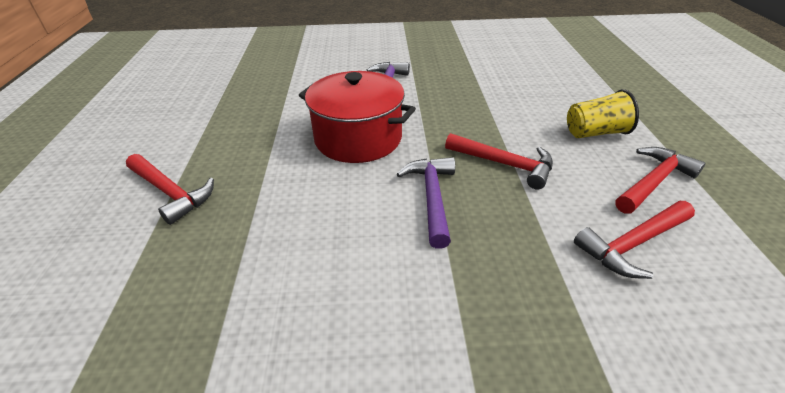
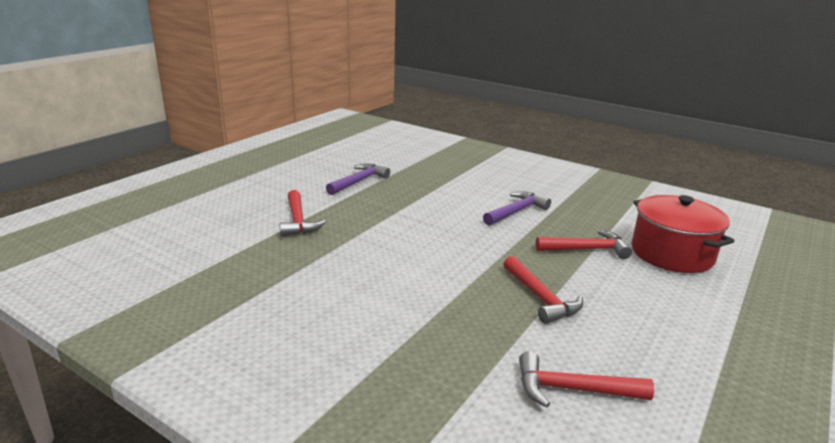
camera: 35 degrees right, 15 degrees down
red pot [299,71,416,163] -> red pot moved to [632,195,734,273]
purple hammer [397,157,455,249] -> purple hammer moved to [326,164,390,195]
yellow cup [567,89,639,138] -> none
red hammer [615,147,705,214] -> red hammer moved to [536,230,632,259]

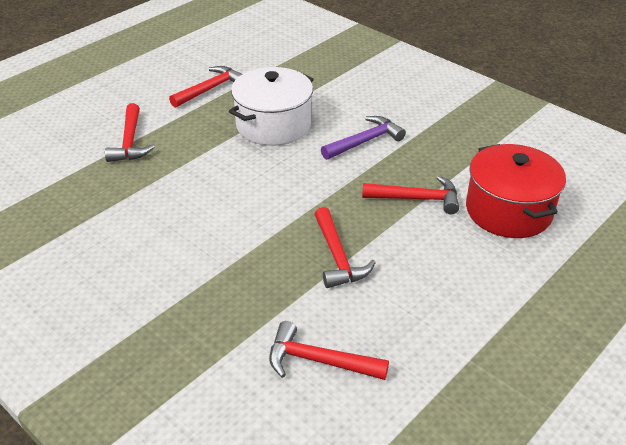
camera: 10 degrees right, 15 degrees up
purple hammer [326,164,390,195] -> red hammer [169,66,242,108]
none -> white pot [229,67,314,146]

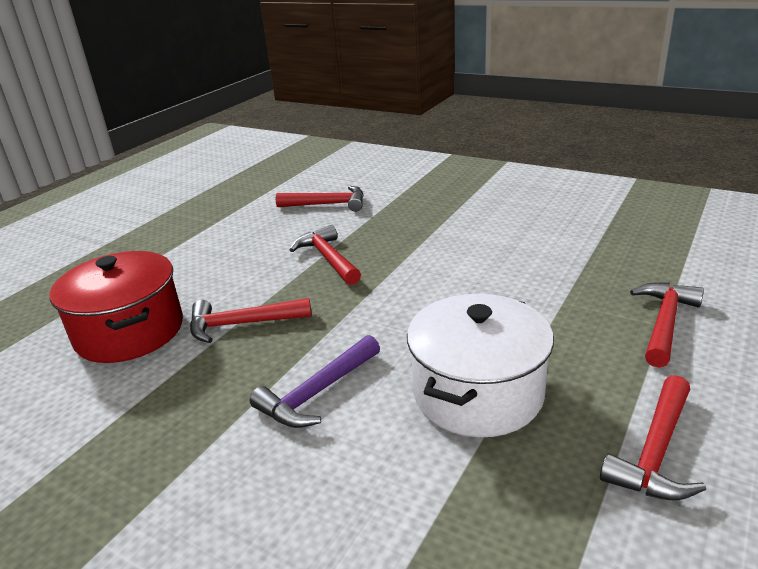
camera: 170 degrees right, 10 degrees down
red hammer [105,103,154,162] -> red hammer turned 45 degrees clockwise [630,282,704,368]

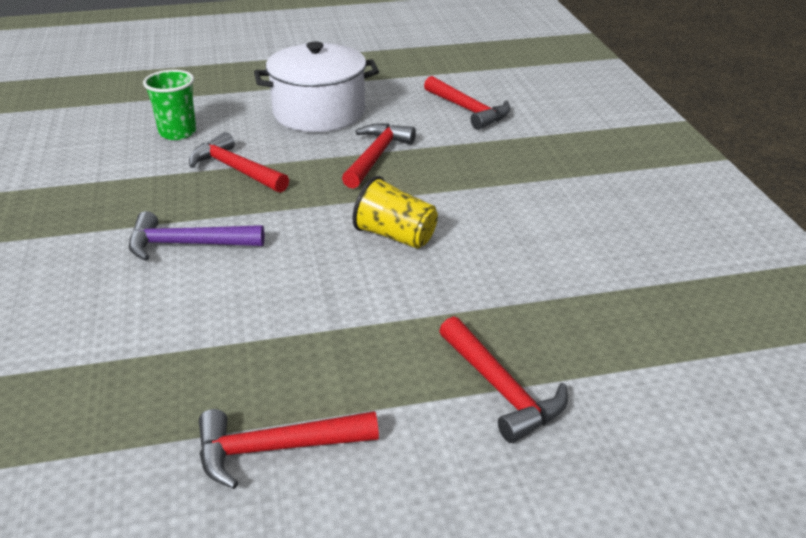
camera: 45 degrees right, 5 degrees up
red pot [50,251,183,363] -> green cup [143,70,196,140]
white pot [407,294,554,437] -> white pot moved to [254,41,379,132]
red hammer [630,282,704,368] -> red hammer turned 75 degrees clockwise [439,316,568,443]
none -> yellow cup [352,176,438,249]

